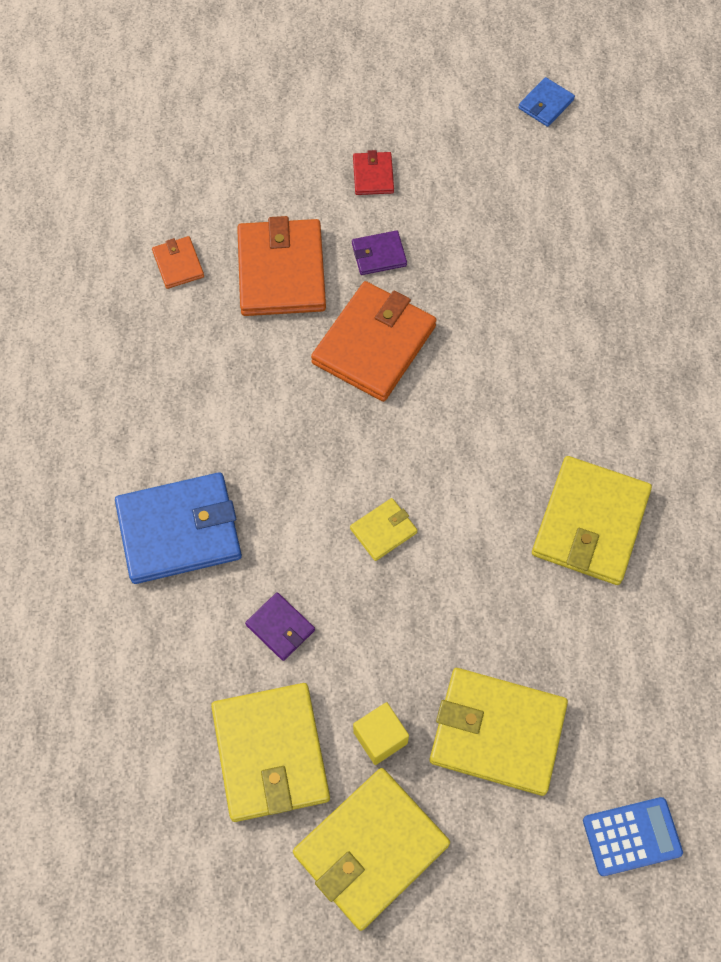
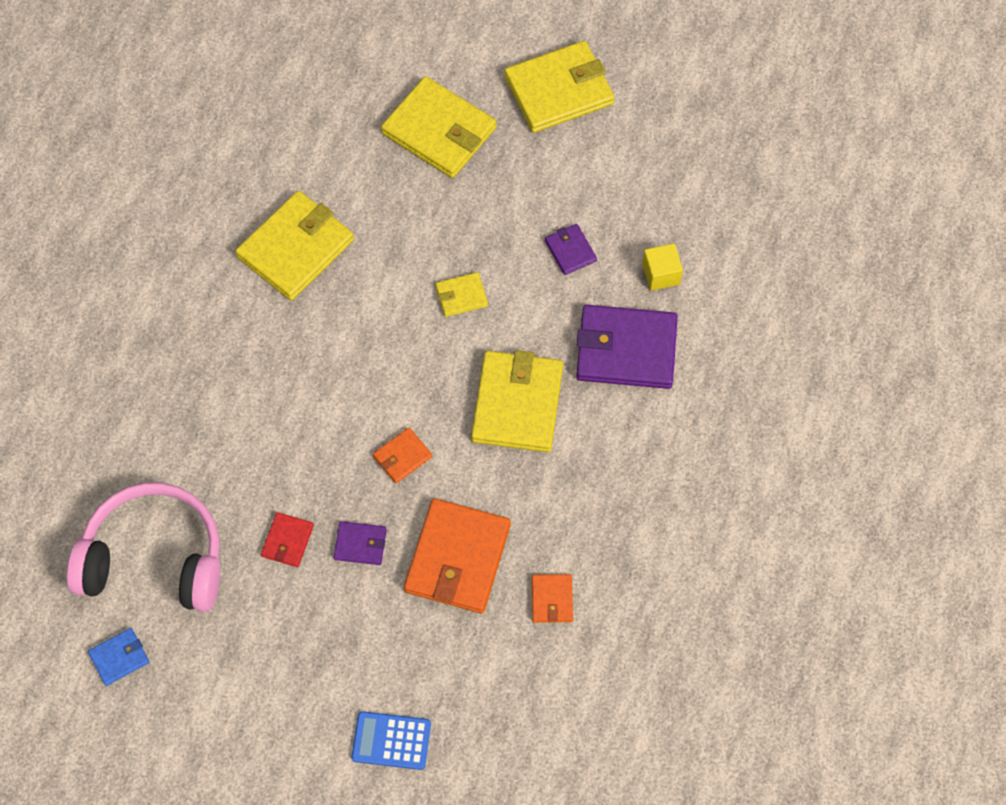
camera: 160 degrees left, 0 degrees up
blue wallet [115,472,242,584] -> purple wallet [576,305,678,389]
yellow wallet [211,683,330,822] -> yellow wallet moved to [471,350,563,452]
orange wallet [311,281,437,402] -> orange wallet [373,428,432,483], size x0.48
red wallet [353,150,394,195] -> red wallet moved to [261,512,314,567]
yellow cube [353,702,409,765] -> yellow cube moved to [642,243,683,291]
blue calculator [583,797,683,876] -> blue calculator moved to [352,711,431,770]
none -> pink headphones [67,483,220,612]

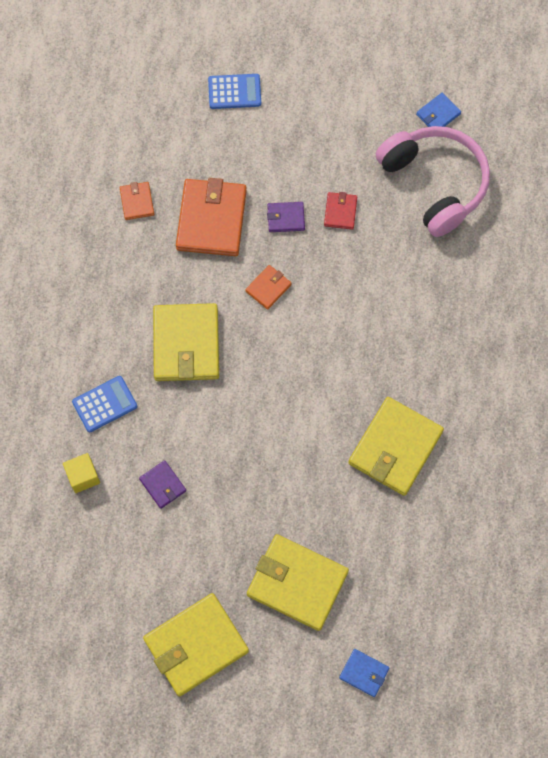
camera: 170 degrees right, 5 degrees up
pink headphones [67,483,220,612] -> pink headphones turned 120 degrees counterclockwise [376,126,490,237]
yellow wallet [435,272,488,317] -> none
purple wallet [576,305,678,389] -> blue calculator [72,376,137,432]
none -> blue wallet [339,649,389,697]

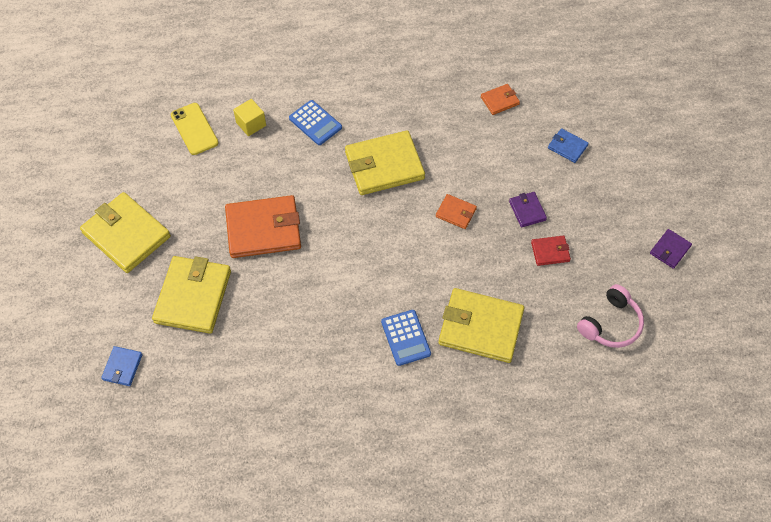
camera: 75 degrees right, 10 degrees down
purple wallet [139,460,186,509] -> purple wallet moved to [650,229,692,269]
orange wallet [176,178,247,256] -> orange wallet moved to [225,195,301,258]
blue calculator [208,74,261,109] -> blue calculator moved to [381,310,431,366]
yellow wallet [348,397,444,496] -> yellow wallet moved to [438,288,524,363]
pink headphones [376,126,490,237] -> pink headphones [577,284,644,348], size x0.58
blue wallet [416,93,461,127] -> blue wallet moved to [548,128,589,163]
none -> yellow phone [171,103,219,155]

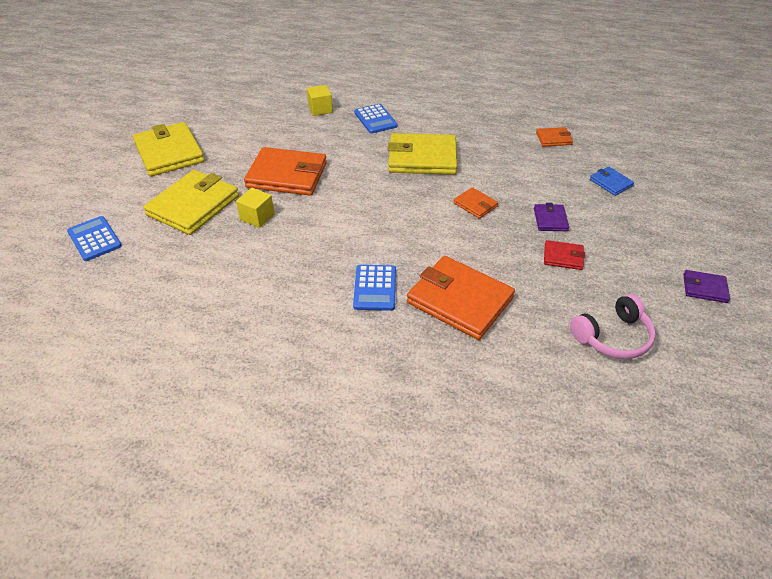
camera: 20 degrees right, 15 degrees down
blue wallet [101,346,143,386] -> blue calculator [67,216,122,261]
yellow phone [171,103,219,155] -> none
yellow wallet [438,288,524,363] -> orange wallet [407,256,515,340]
purple wallet [650,229,692,269] -> purple wallet turned 45 degrees clockwise [683,270,730,303]
none -> yellow cube [236,188,274,228]

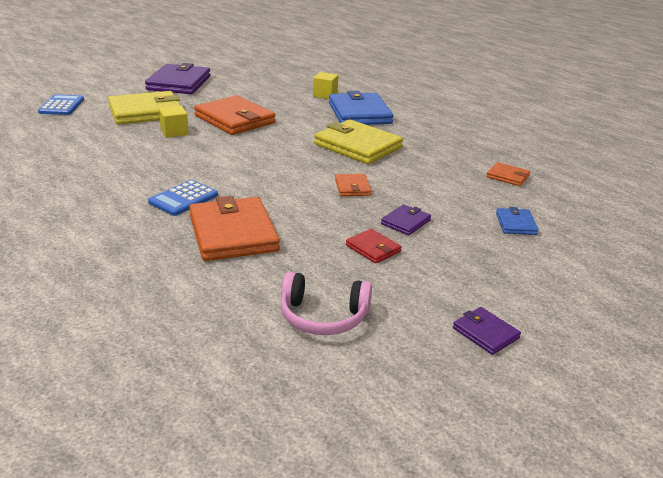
camera: 35 degrees right, 15 degrees down
yellow wallet [133,122,204,176] -> purple wallet [145,63,211,94]
blue calculator [354,104,398,134] -> blue wallet [329,91,394,125]

